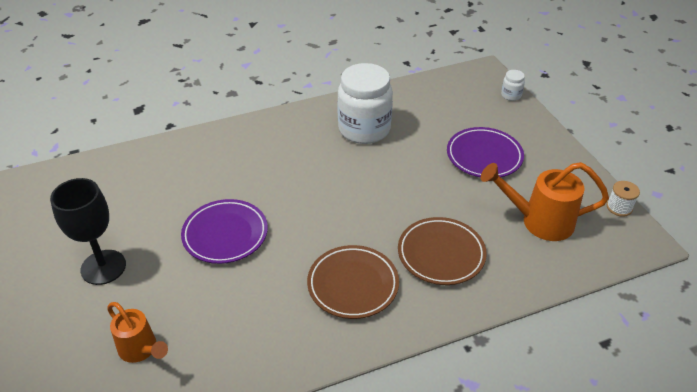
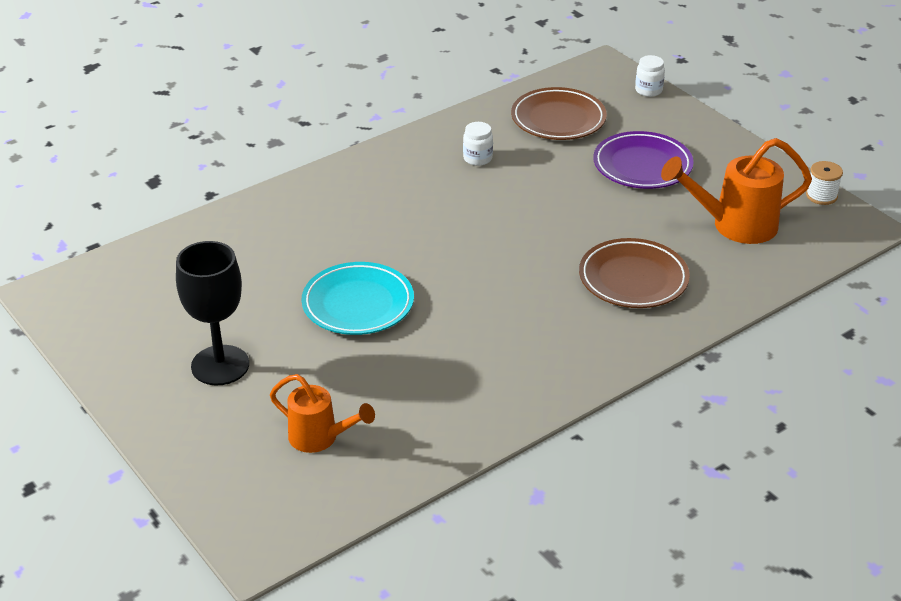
camera: 15 degrees left, 5 degrees down
purple plate [181,199,268,264] -> turquoise plate [302,262,414,335]
brown plate [307,245,399,319] -> brown plate moved to [511,87,607,140]
white jar [337,63,393,144] -> white jar [463,122,493,166], size x0.42

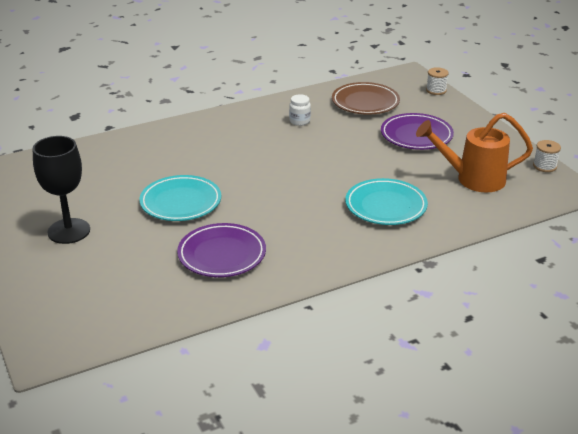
camera: 10 degrees right, 5 degrees down
orange watering can [270,374,375,453] -> none
brown plate [579,238,690,308] -> turquoise plate [345,178,428,225]
white jar [635,55,665,97] -> white spool [426,67,449,95]
none -> purple plate [177,223,266,277]

